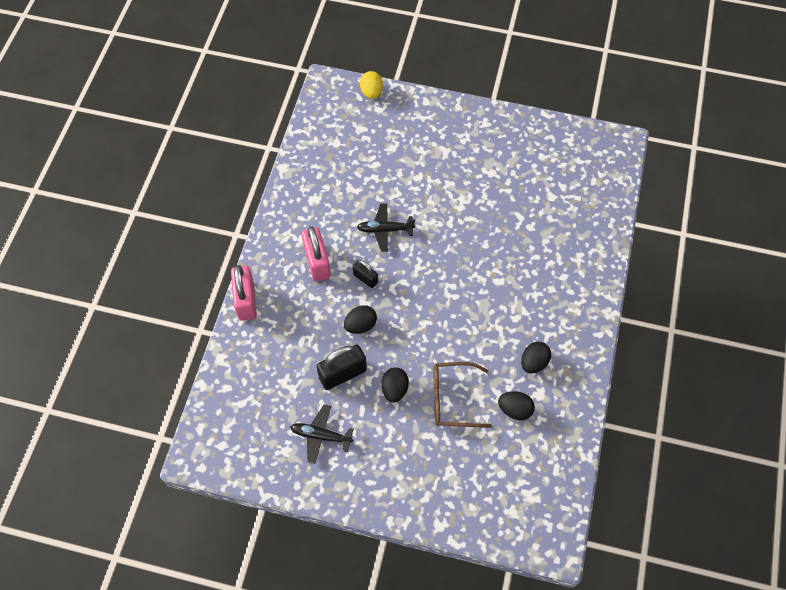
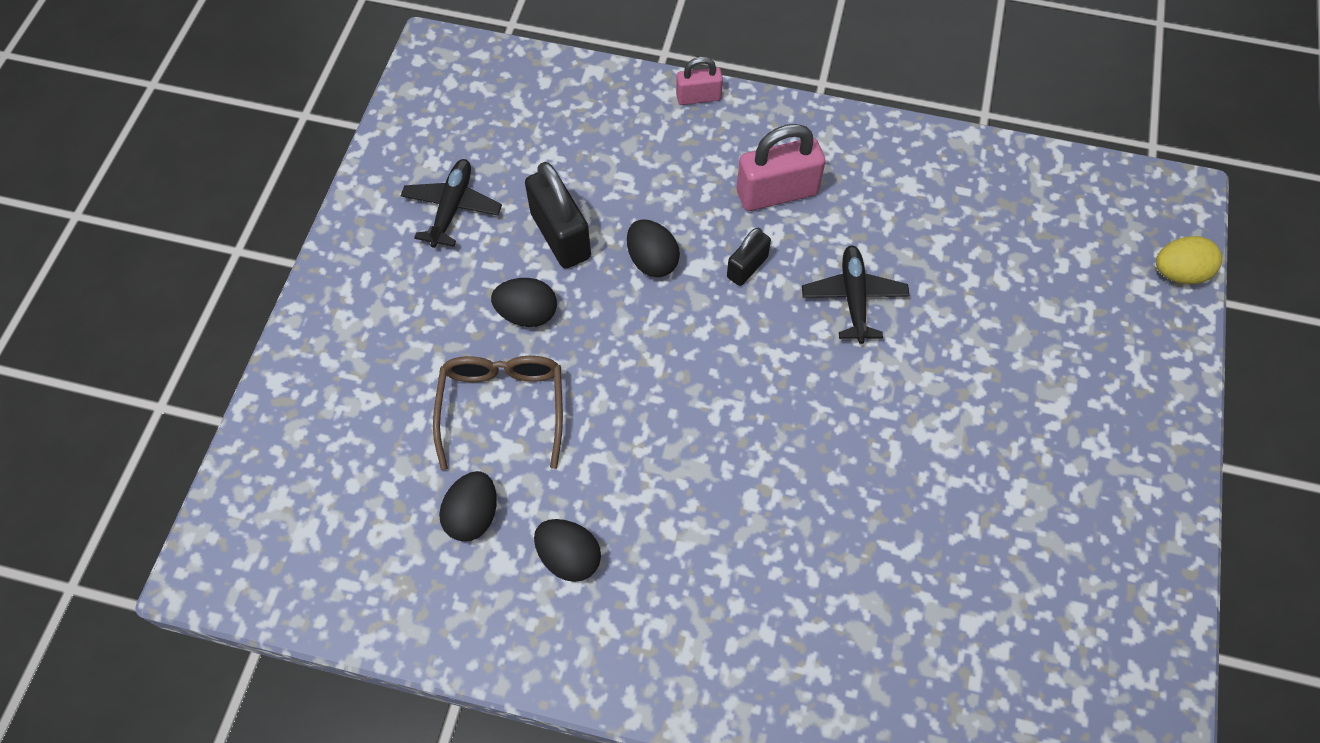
camera: 90 degrees right, 0 degrees up
pink padlock [231,265,257,321] -> pink padlock [676,57,723,105], size x0.58

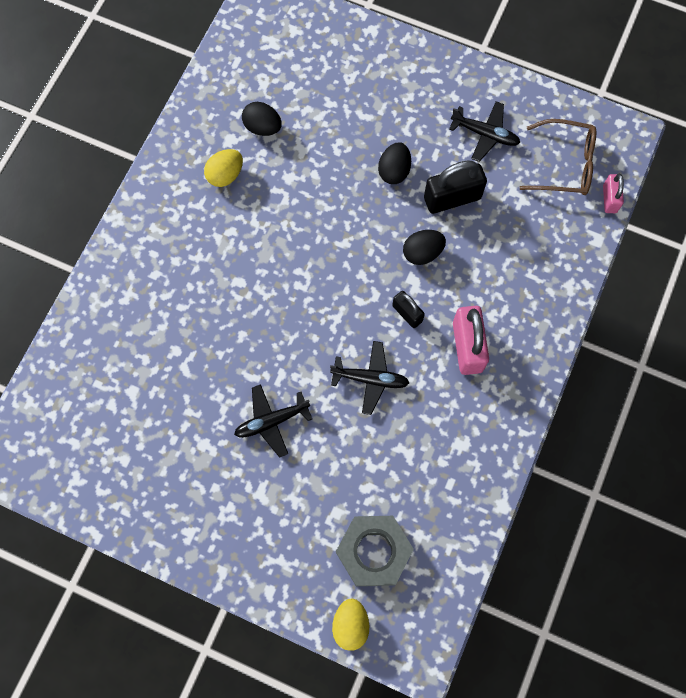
camera: 100 degrees right, 10 degrees up
brown glasses [433,356,563,470] -> brown glasses moved to [520,119,596,195]
black egg [534,519,601,582] -> yellow egg [204,149,243,187]
pink padlock [676,57,723,105] -> pink padlock moved to [603,174,624,213]
none -> black plane [234,384,312,458]
none -> grey nut [336,516,414,586]

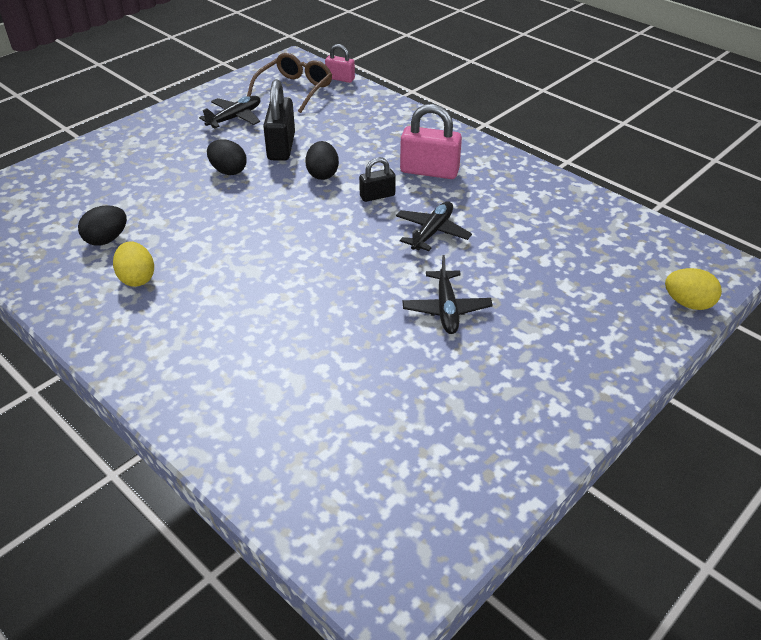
camera: 70 degrees left, 30 degrees down
grey nut [336,516,414,586] -> none

